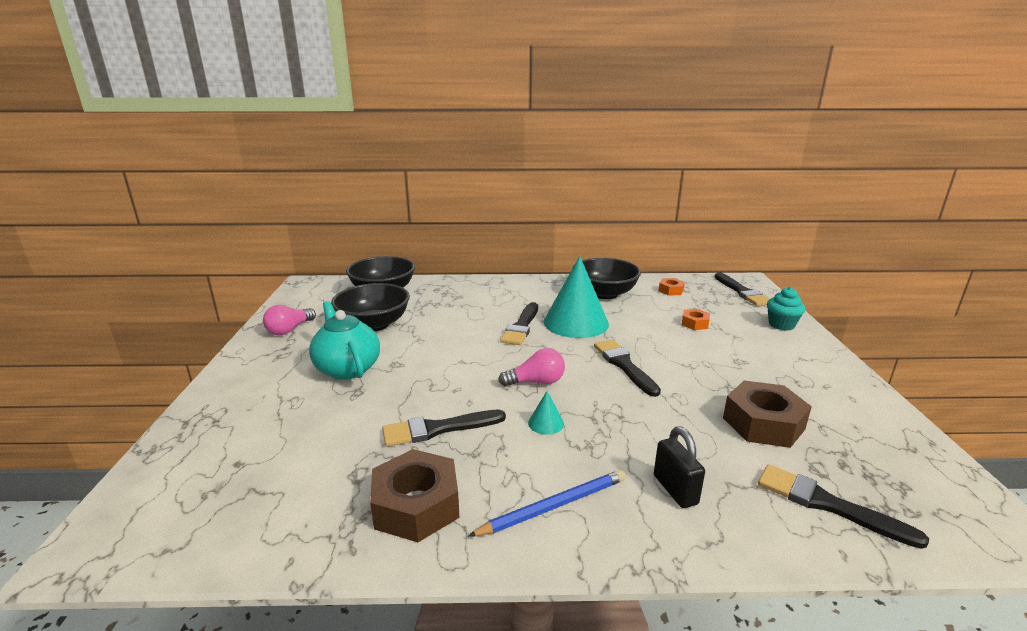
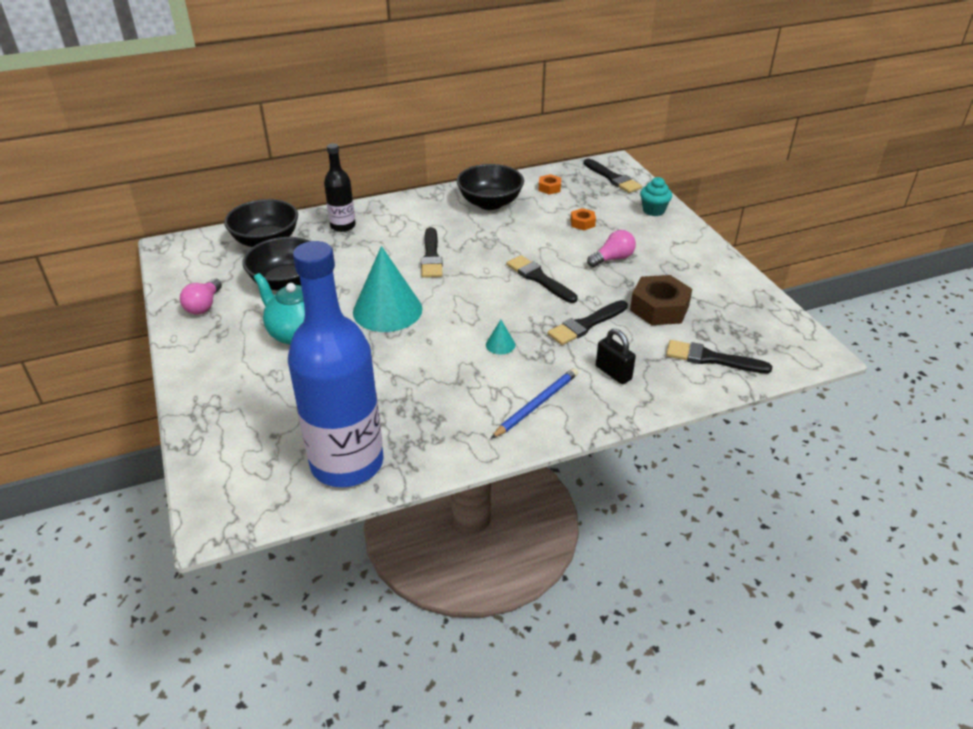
camera: 20 degrees left, 15 degrees up
brown nut [370,449,460,542] -> none
black brush [382,410,506,446] -> black brush moved to [548,300,628,345]
pink light bulb [498,348,565,386] -> pink light bulb moved to [587,230,636,267]
turquoise cone [544,256,609,338] -> turquoise cone moved to [353,246,422,332]
none -> blue bottle [288,241,384,487]
none -> black bottle [324,143,356,232]

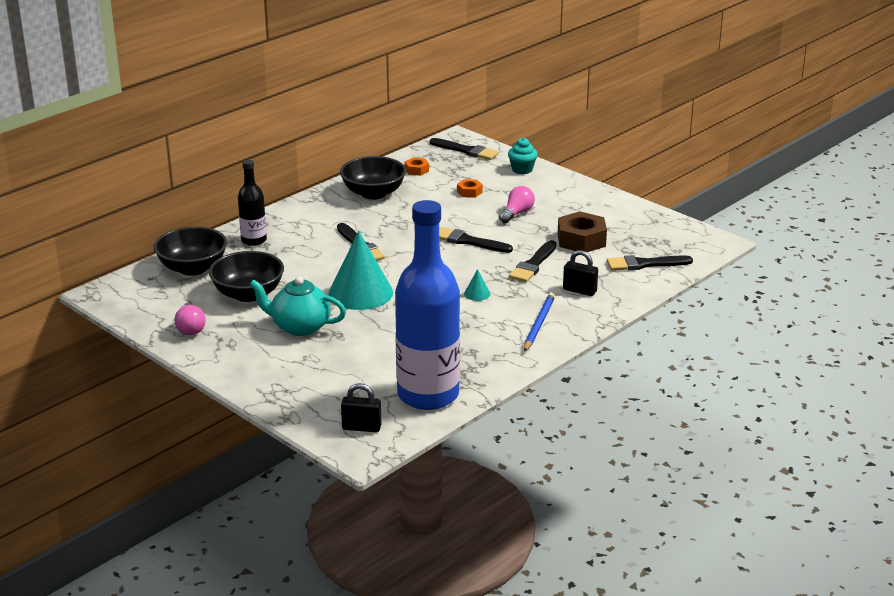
camera: 25 degrees left, 10 degrees down
none -> black padlock [341,383,382,432]

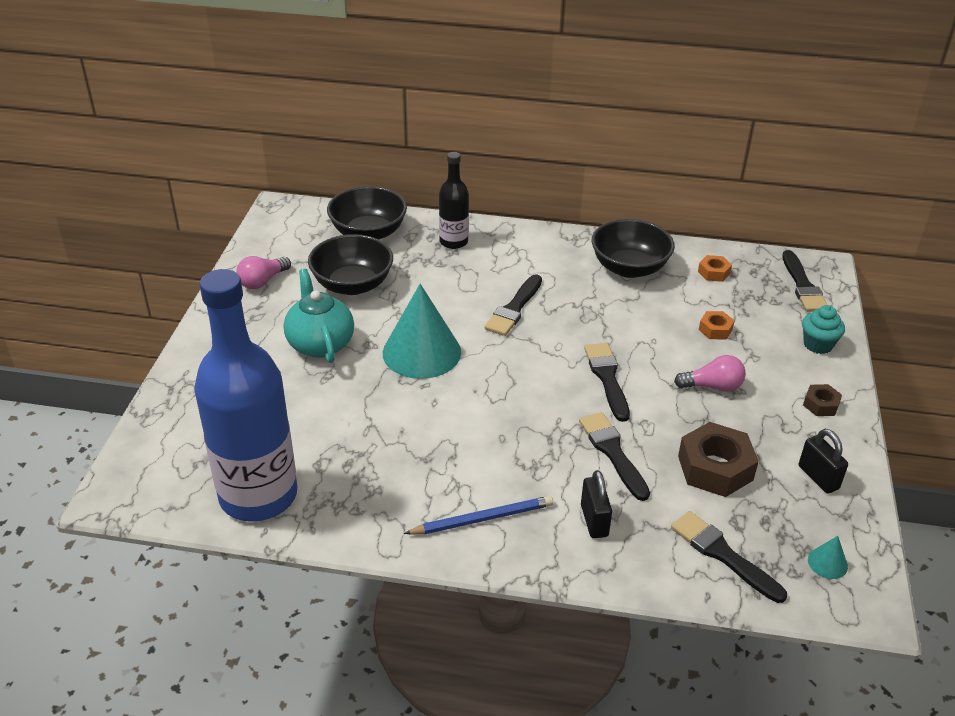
camera: 55 degrees right, 10 degrees up
black padlock [341,383,382,432] -> black padlock moved to [799,429,848,494]
turquoise cone [464,269,490,301] -> turquoise cone moved to [808,536,848,579]
black brush [509,240,557,282] -> black brush turned 75 degrees clockwise [579,412,650,501]
none -> brown nut [803,384,842,416]

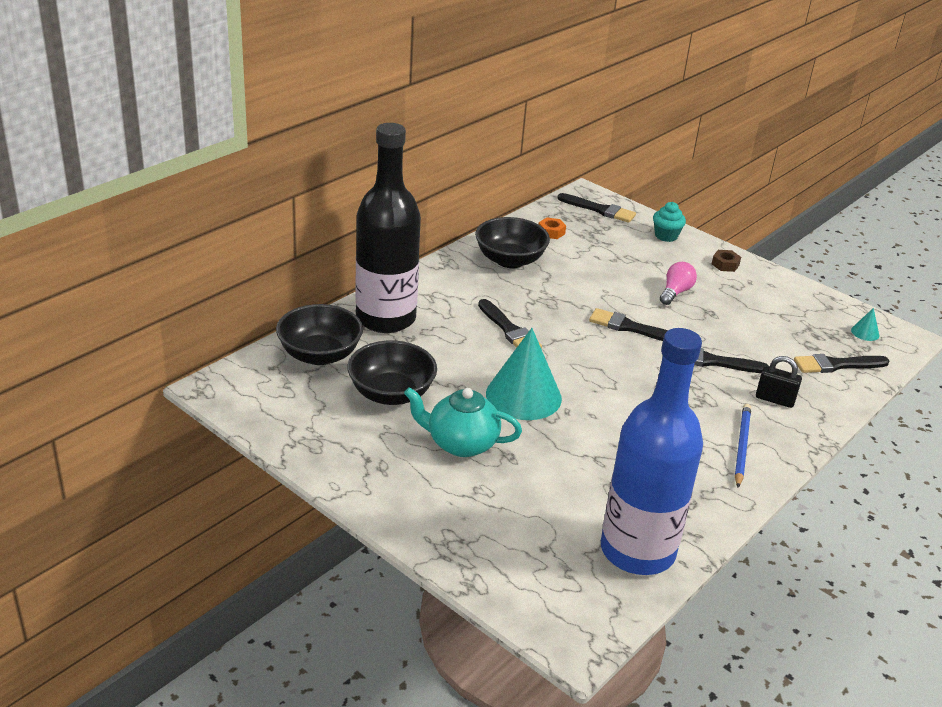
camera: 60 degrees left, 5 degrees down
pink light bulb [236,256,291,289] -> none
black bottle [439,152,469,249] -> black bottle [355,123,421,333], size x2.04
brown nut [678,422,759,497] -> none
orange nut [699,311,735,339] -> none
black padlock [799,429,848,494] -> none

